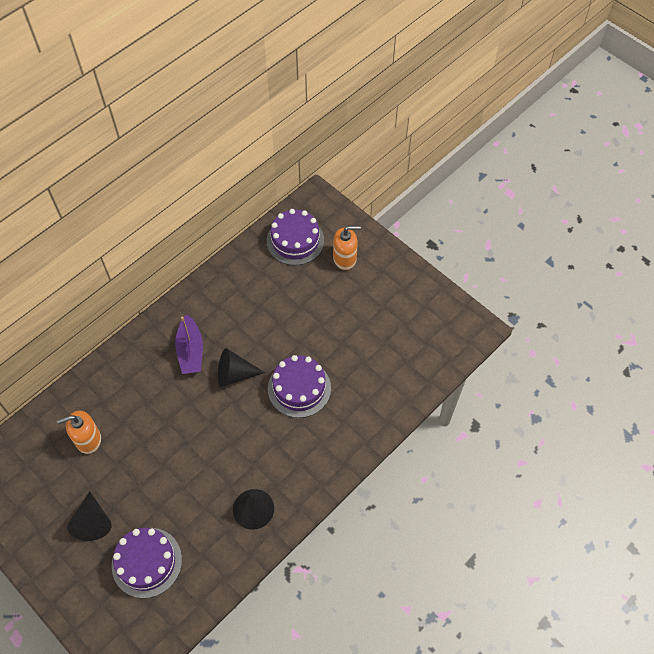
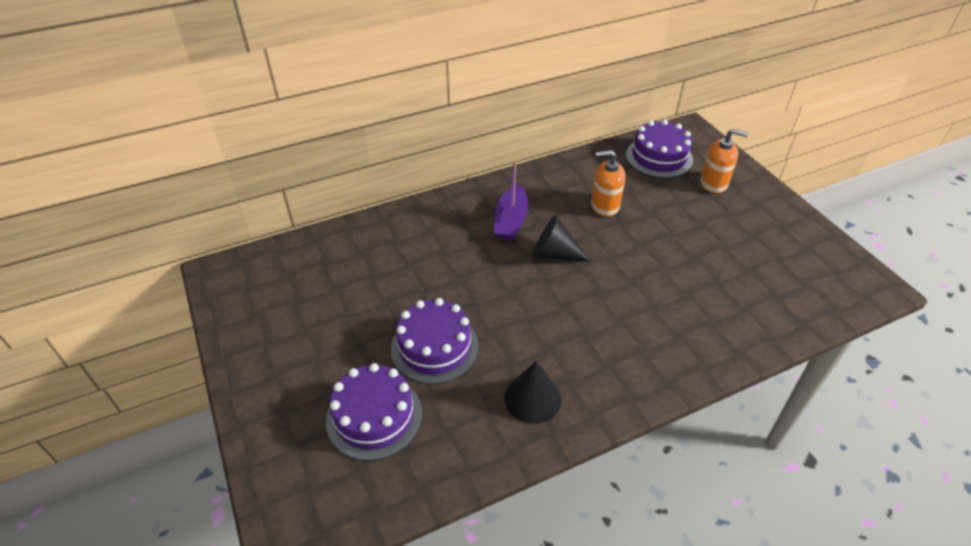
camera: 20 degrees right, 15 degrees down
orange soap dispenser [57,411,101,454] -> orange soap dispenser moved to [591,150,625,217]
black cone [67,492,112,541] -> none
purple cake [268,355,331,418] -> purple cake moved to [391,298,479,384]

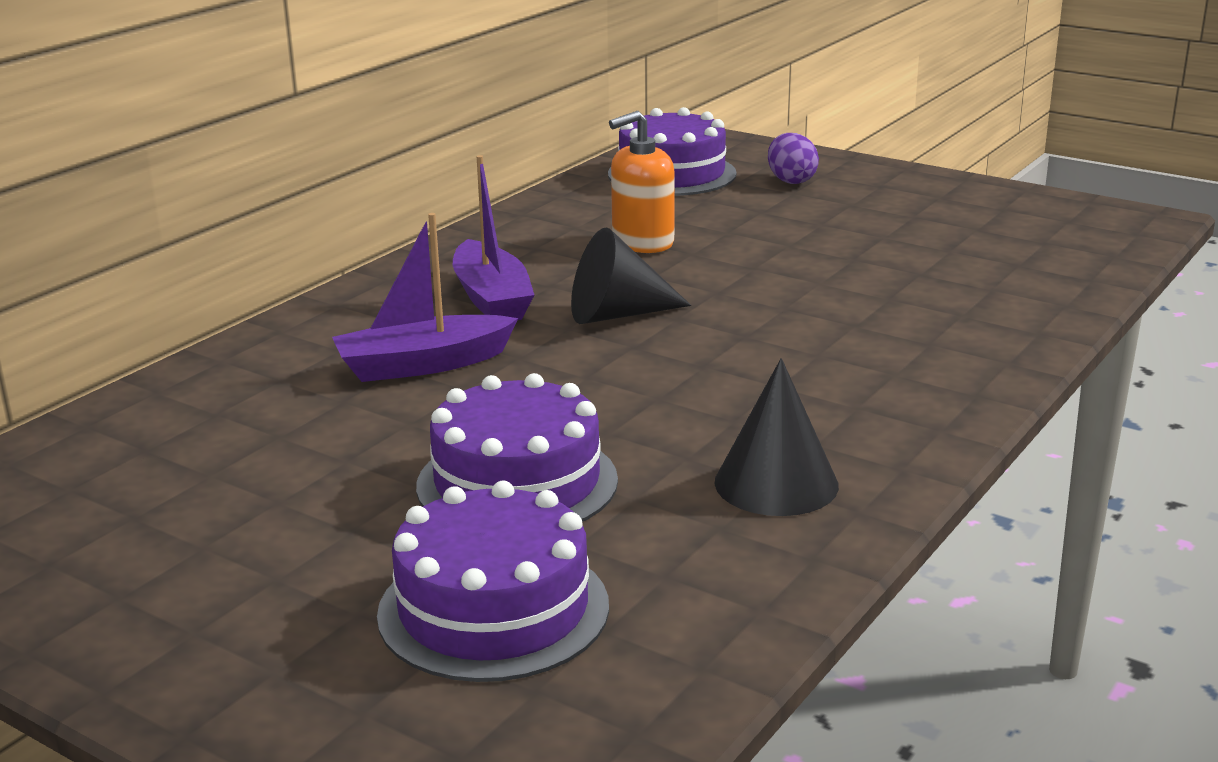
camera: 30 degrees left, 20 degrees down
orange soap dispenser [700,129,749,193] -> purple egg [768,133,819,184]
none -> purple boat [332,213,518,382]

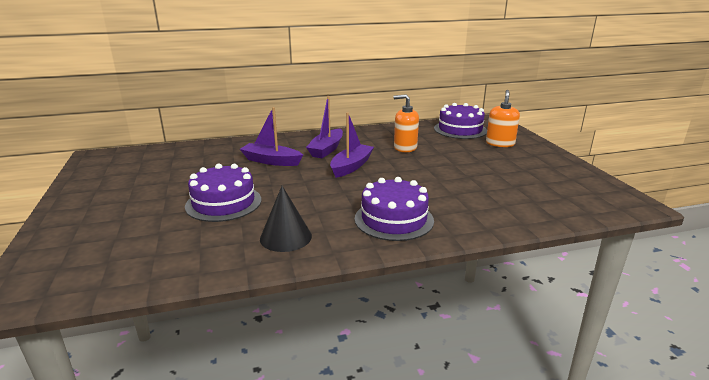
camera: 40 degrees right, 0 degrees up
purple cake [377,481,609,682] -> purple cake moved to [355,177,434,241]
black cone [571,227,691,324] -> purple boat [330,113,374,178]
purple egg [768,133,819,184] -> orange soap dispenser [486,90,520,147]

